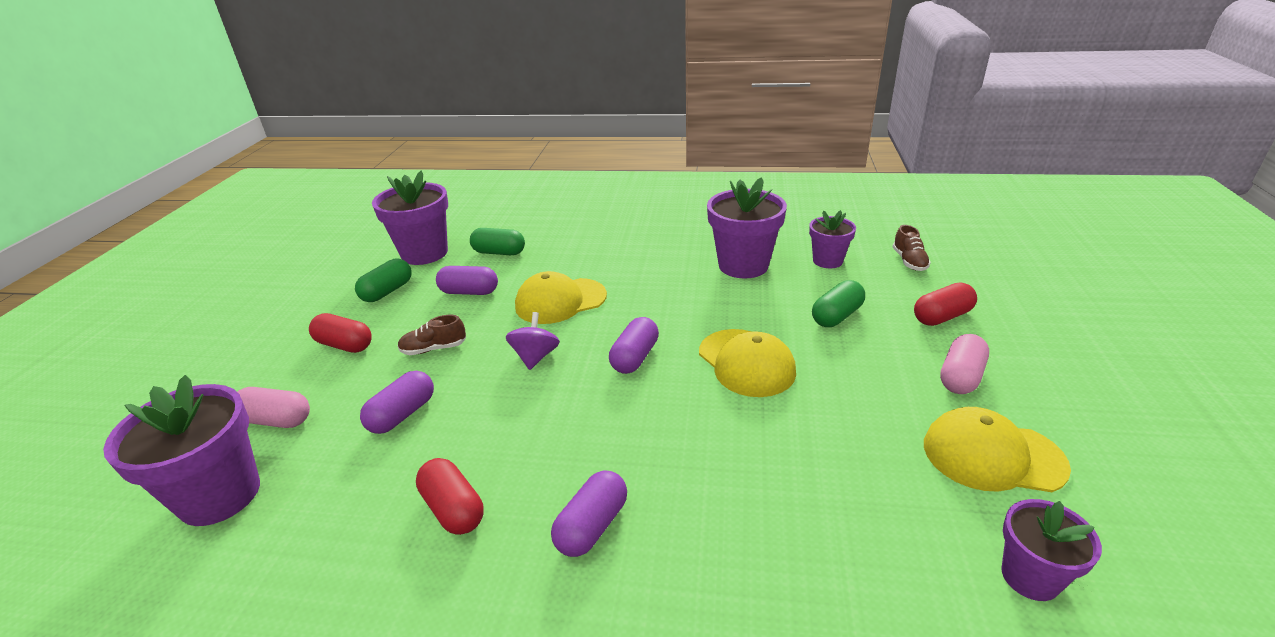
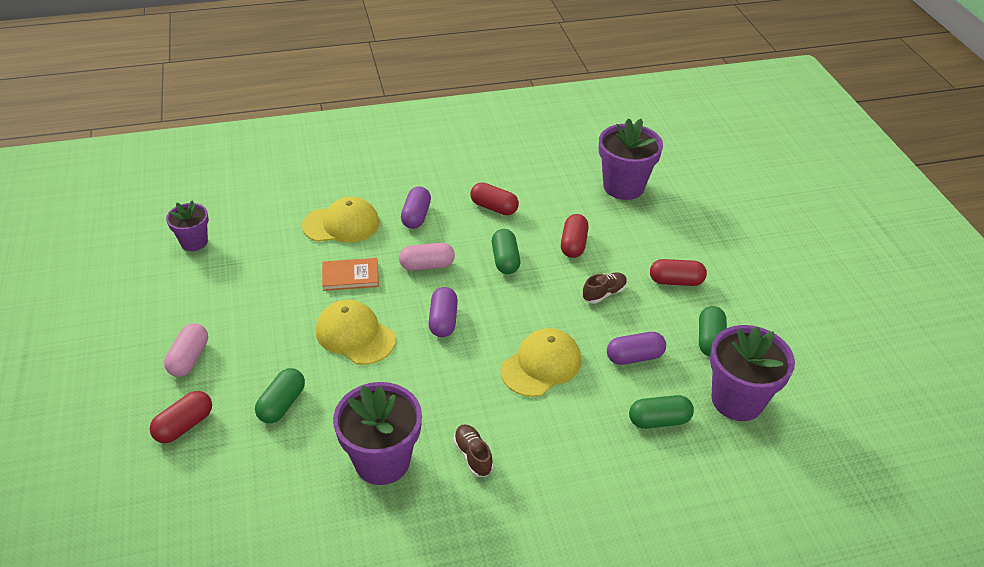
camera: 155 degrees right, 10 degrees up
pink capsule [237,387,310,428] -> pink capsule moved to [399,243,455,271]
purple capsule [360,371,434,434] -> red capsule [561,214,589,258]
purple spinning top [506,312,560,370] -> none
purple flower pot [809,210,856,268] -> none
brown shoe [892,225,931,271] -> brown shoe moved to [453,424,493,477]
yellow cap [924,407,1071,492] -> yellow cap moved to [302,197,380,243]
none -> orange book [322,258,379,291]
none -> green capsule [492,229,520,274]

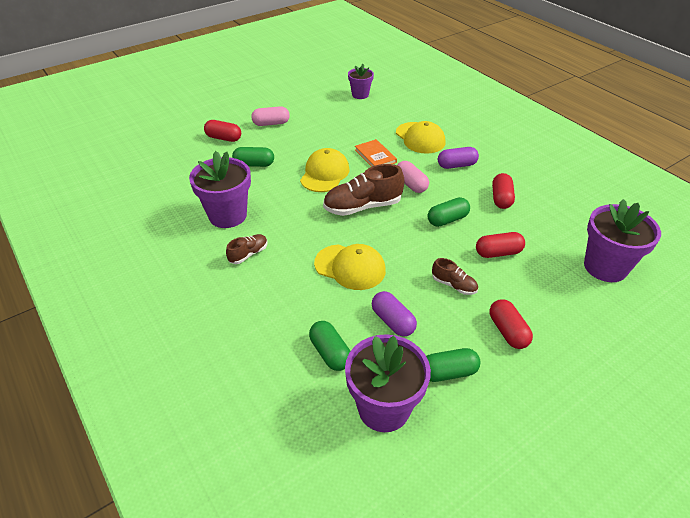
camera: 70 degrees right, 0 degrees up
purple capsule [428,287,458,337] -> brown shoe [323,164,405,216]

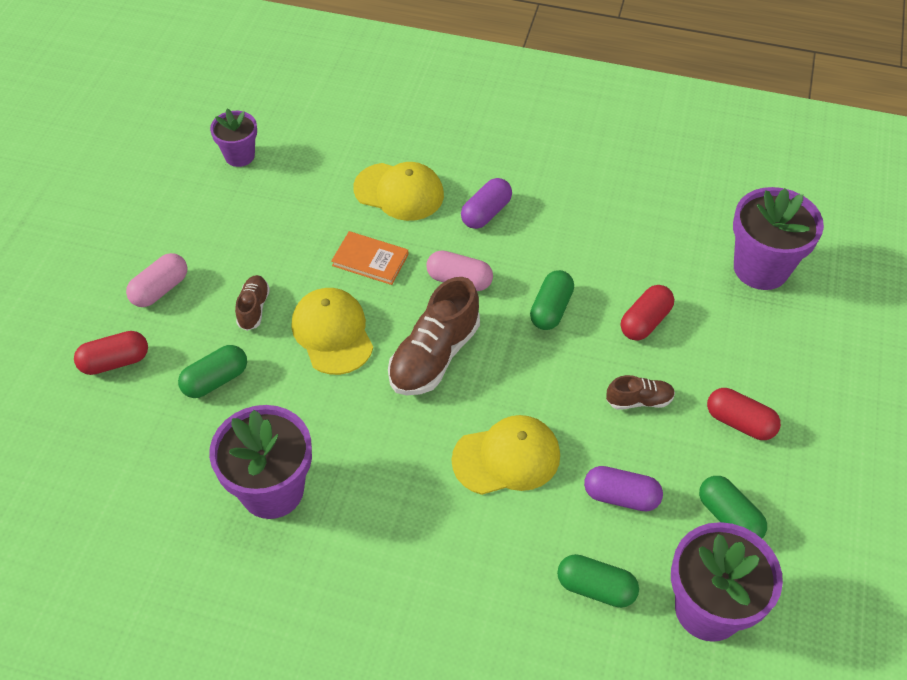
camera: 40 degrees left, 10 degrees up
brown shoe [226,234,268,264] -> brown shoe moved to [235,275,270,331]
green capsule [426,348,480,382] -> green capsule turned 75 degrees counterclockwise [699,476,767,538]
red capsule [492,173,515,209] -> none

